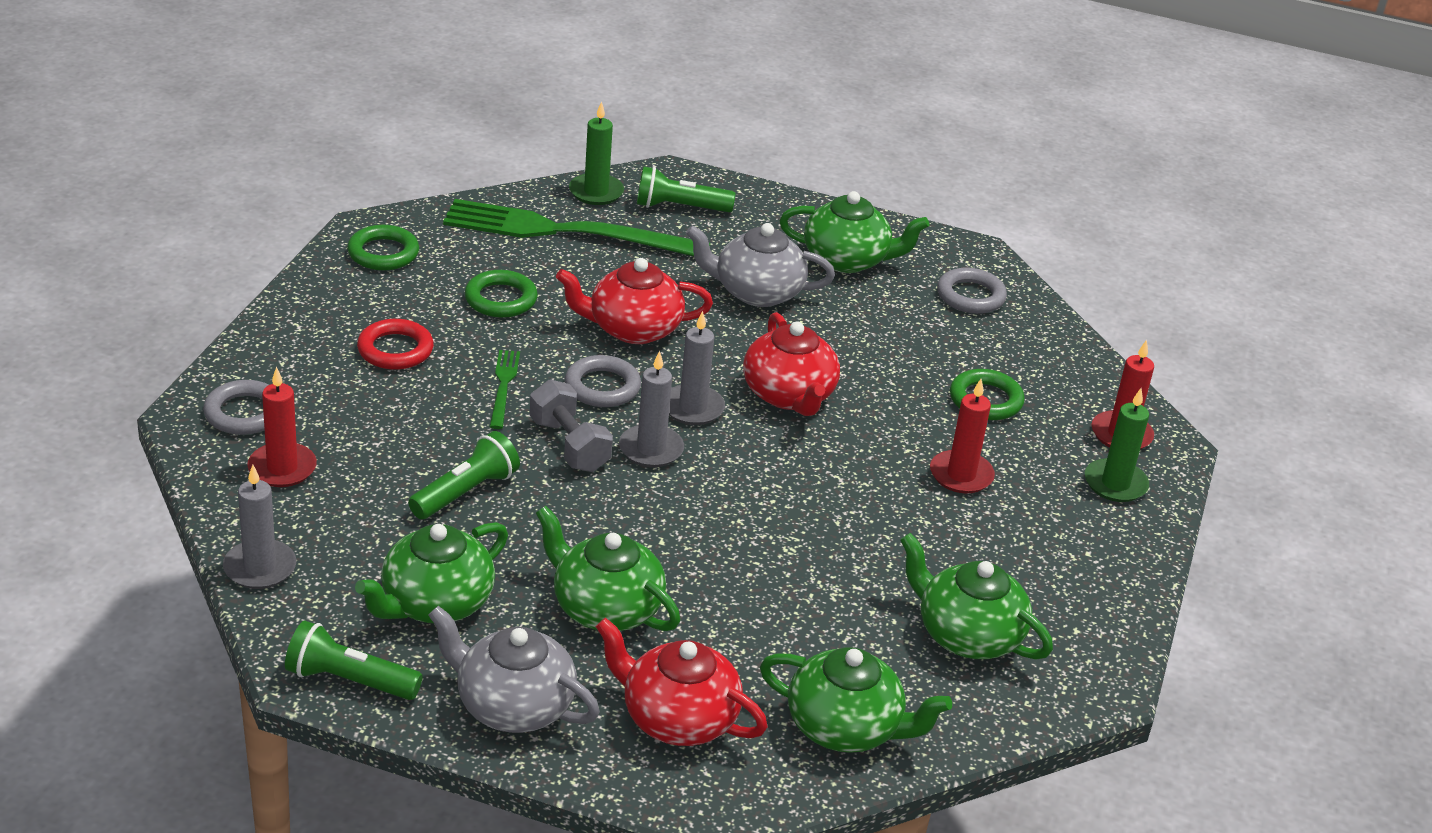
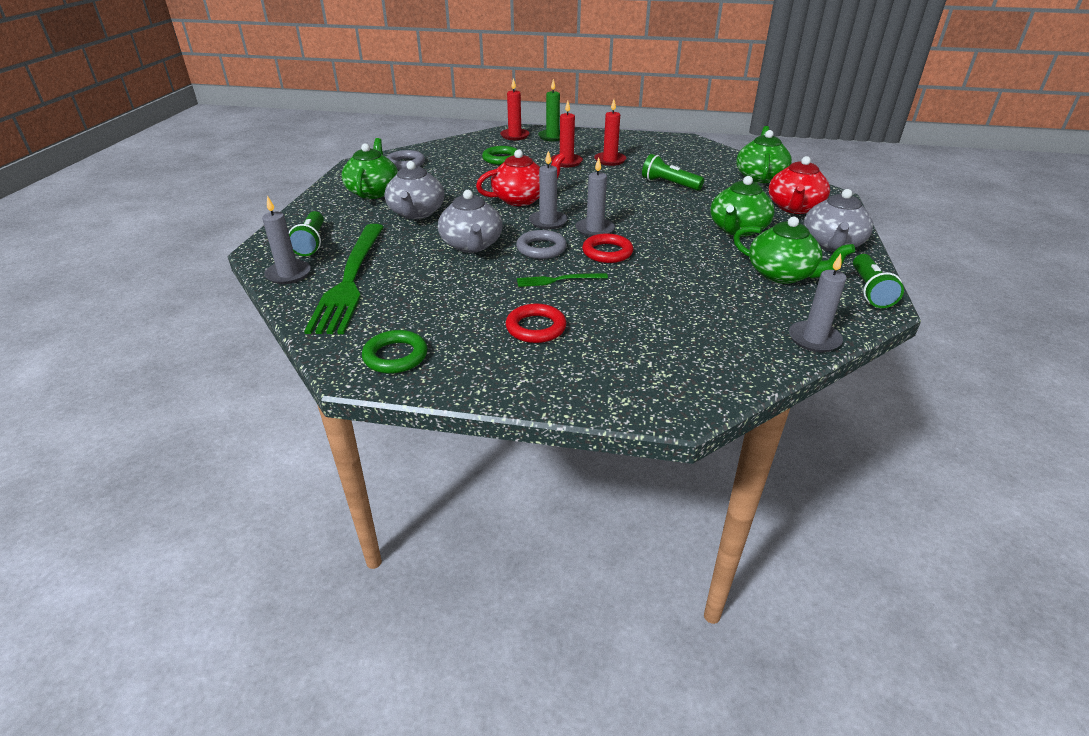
camera: 95 degrees left, 0 degrees up
grey ring [203,380,269,435] -> none
red candle [247,367,317,487] -> red candle moved to [594,99,626,166]
green flashlight [408,431,520,519] -> green flashlight moved to [642,154,704,190]
green ring [465,270,538,318] -> none
grey dumbbell [530,379,613,472] -> red ring [582,233,633,263]
red teapot [556,258,713,344] -> grey teapot [438,190,503,253]
green candle [569,101,624,205] -> grey candle [262,196,311,284]
green teapot [900,533,1053,659] -> none

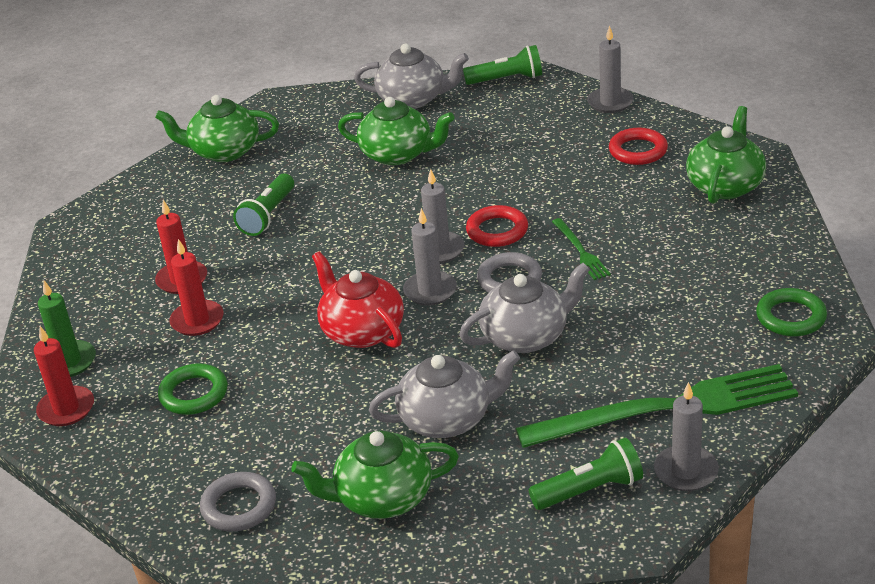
camera: 100 degrees left, 0 degrees up
red ring [506,304,566,343] -> red ring moved to [609,128,668,165]
green teapot [733,217,855,284] -> green teapot moved to [686,106,766,204]
red teapot [769,156,830,214] -> none

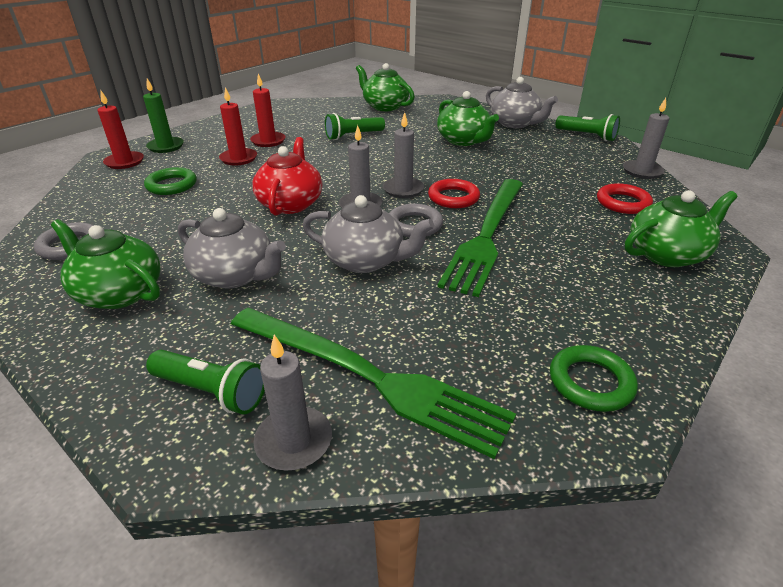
camera: 40 degrees right, 0 degrees up
green fork [552,218,611,280] -> green fork [438,179,523,297], size x2.30

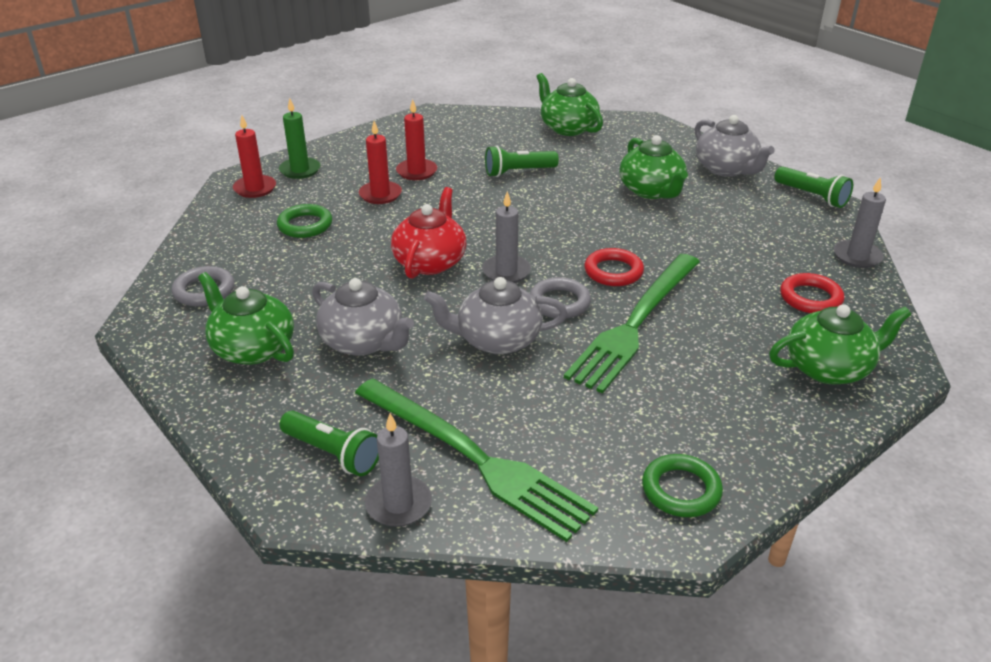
camera: 10 degrees right, 0 degrees up
grey teapot [302,195,434,273] -> grey teapot turned 150 degrees clockwise [424,277,567,354]
grey candle [383,112,424,198] -> none

